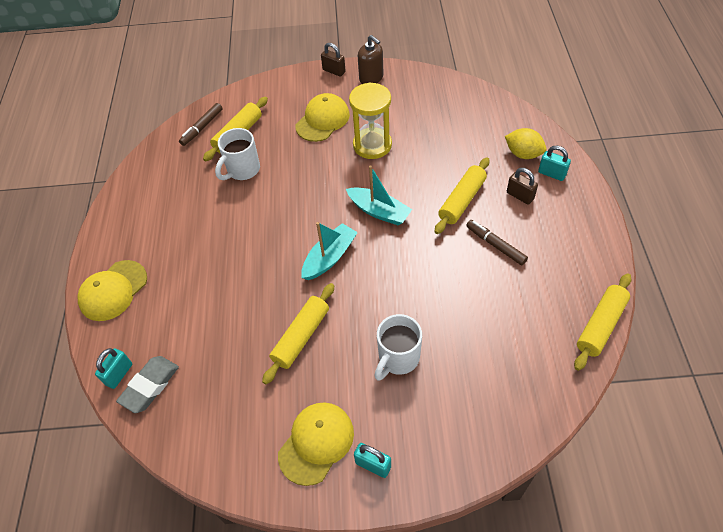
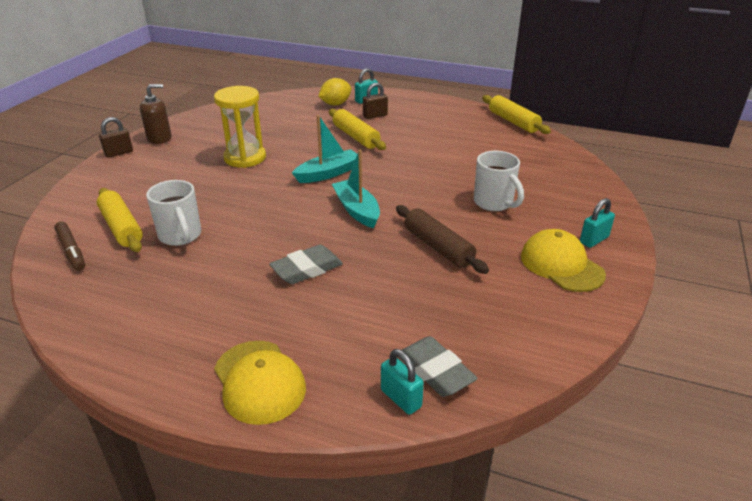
camera: 70 degrees left, 20 degrees down
yellow rolling pin [262,283,334,384] -> brown rolling pin [396,205,489,274]
yellow cap [295,93,350,142] -> none
brown marker [466,220,528,265] -> none
none -> grey eraser [269,245,343,284]

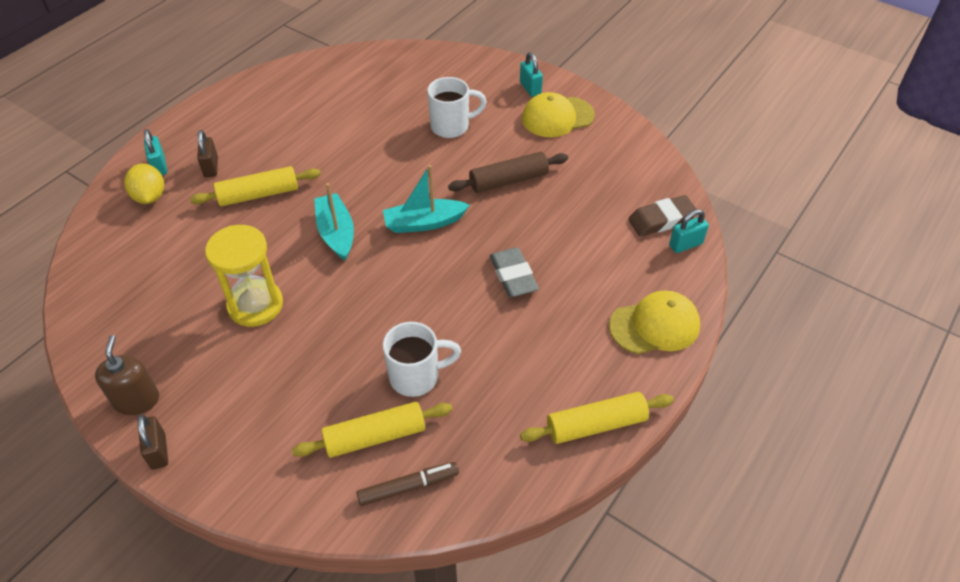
camera: 75 degrees left, 15 degrees up
grey eraser [402,336,477,397] -> brown eraser [628,195,697,236]
yellow rolling pin [482,95,551,134] -> yellow rolling pin moved to [520,392,674,444]

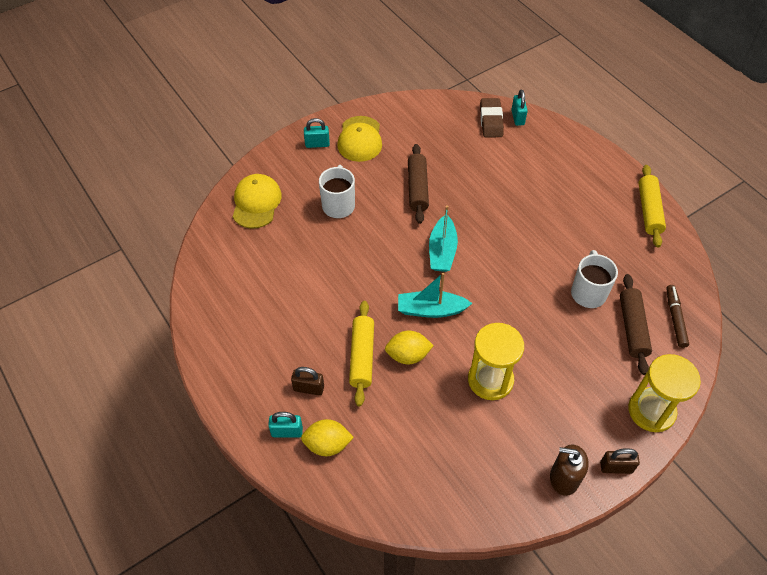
camera: 70 degrees left, 5 degrees up
yellow rolling pin [292,402,453,458] -> brown rolling pin [620,274,652,375]
grey eraser [490,247,539,297] -> none
yellow cap [609,291,700,354] -> yellow cap moved to [233,174,282,229]
none -> yellow lemon [385,331,434,364]
none -> yellow hourglass [628,354,701,432]

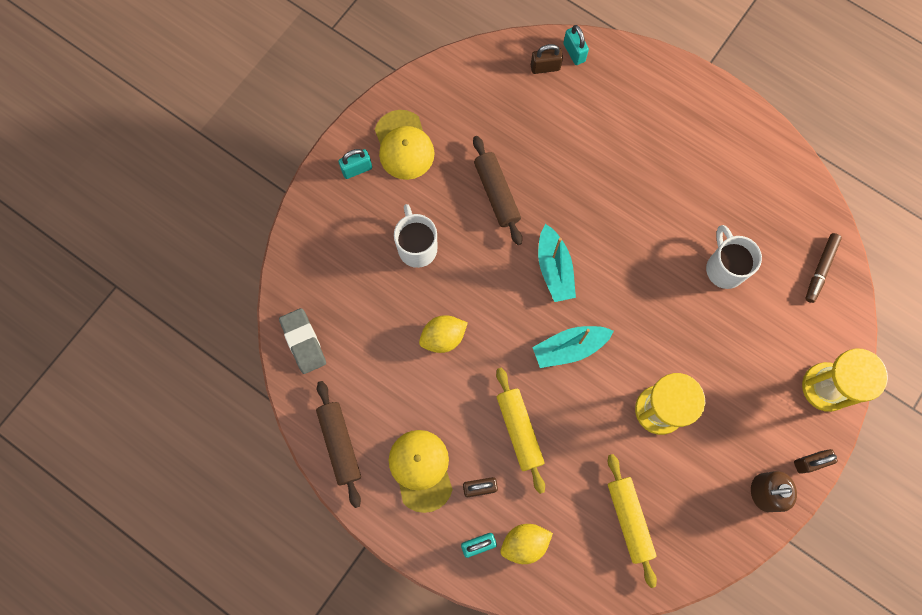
camera: 20 degrees left, 20 degrees up
yellow cap [233,174,282,229] -> yellow cap moved to [389,430,453,513]
yellow lemon [385,331,434,364] -> yellow lemon moved to [419,315,468,353]
brown eraser [480,98,504,137] -> brown padlock [531,44,563,74]
brown rolling pin [620,274,652,375] -> brown rolling pin moved to [316,381,361,508]
yellow rolling pin [639,165,666,247] -> yellow rolling pin moved to [608,454,657,588]
brown marker [666,285,689,348] -> brown marker turned 135 degrees counterclockwise [805,233,842,303]
none -> grey eraser [279,308,326,374]

